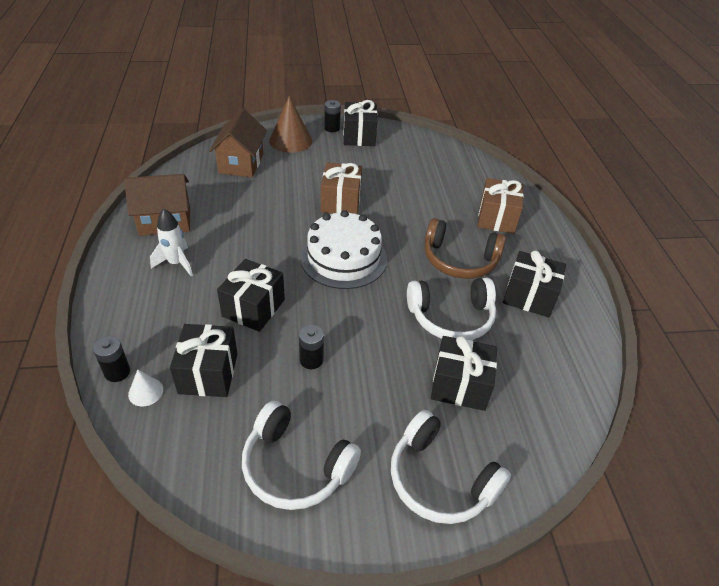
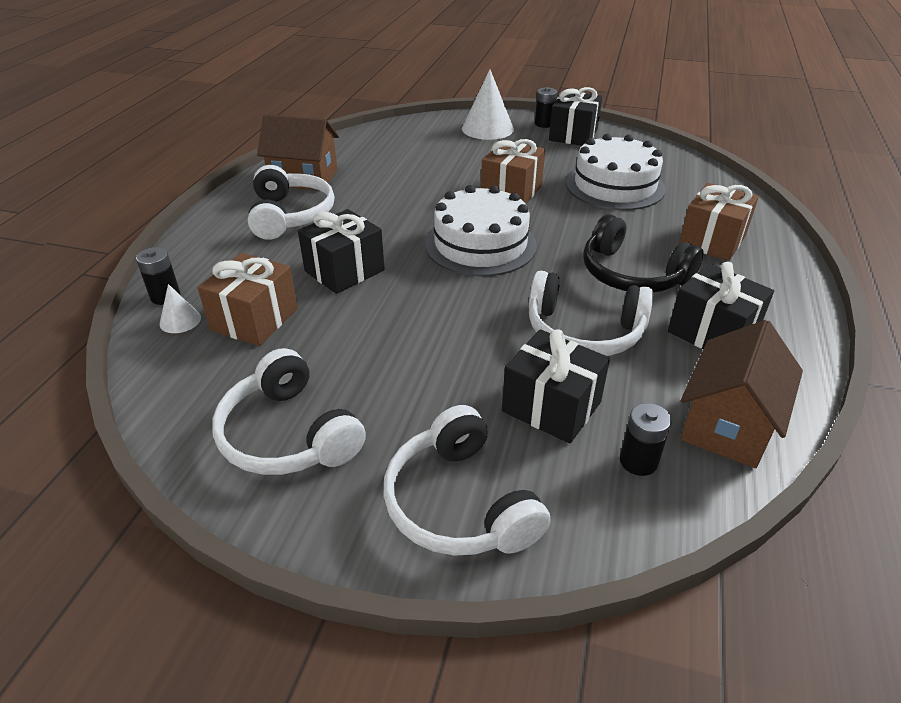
camera: 25 degrees right, 5 degrees down
white rocket [150,209,193,276] -> white headphones [248,165,334,240]
black gift [170,324,238,397] -> brown gift [198,253,298,346]
brown house [209,108,267,177] -> brown house moved to [680,320,803,468]
brown cone [269,96,312,153] -> white cone [462,69,514,140]
black battery [299,325,324,369] -> black battery moved to [620,403,671,476]
brown headphones [425,218,506,279] -> black headphones [583,214,704,292]
none -> white cake [566,134,666,210]

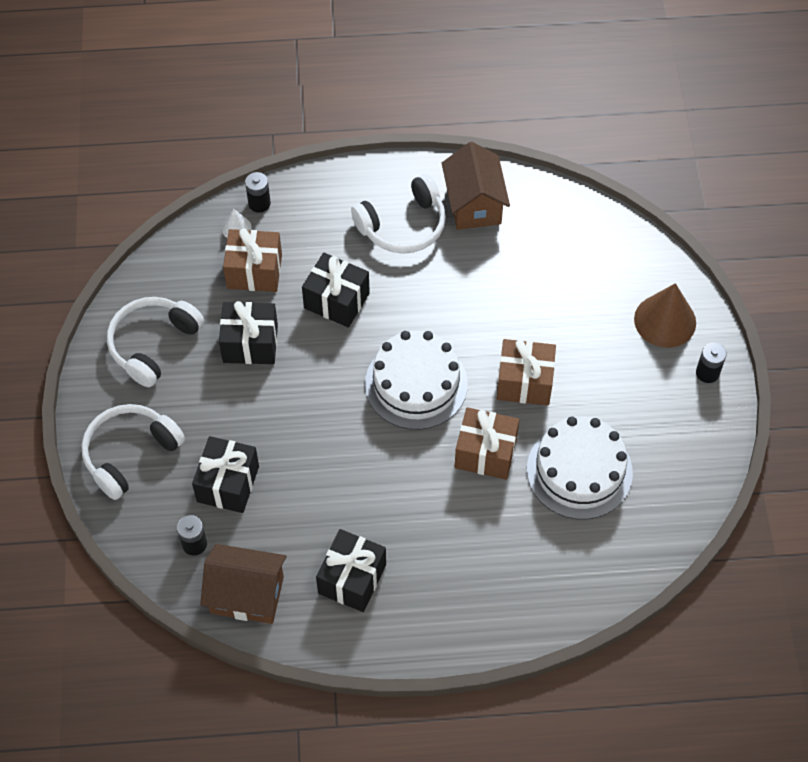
camera: 70 degrees right, 20 degrees up
white cone [462,69,514,140] -> brown cone [634,283,696,348]
white headphones [529,271,653,356] -> none
black gift [549,87,602,146] -> black gift moved to [219,301,278,364]
black headphones [583,214,704,292] -> none
brown gift [679,183,759,261] -> brown gift moved to [455,407,519,480]

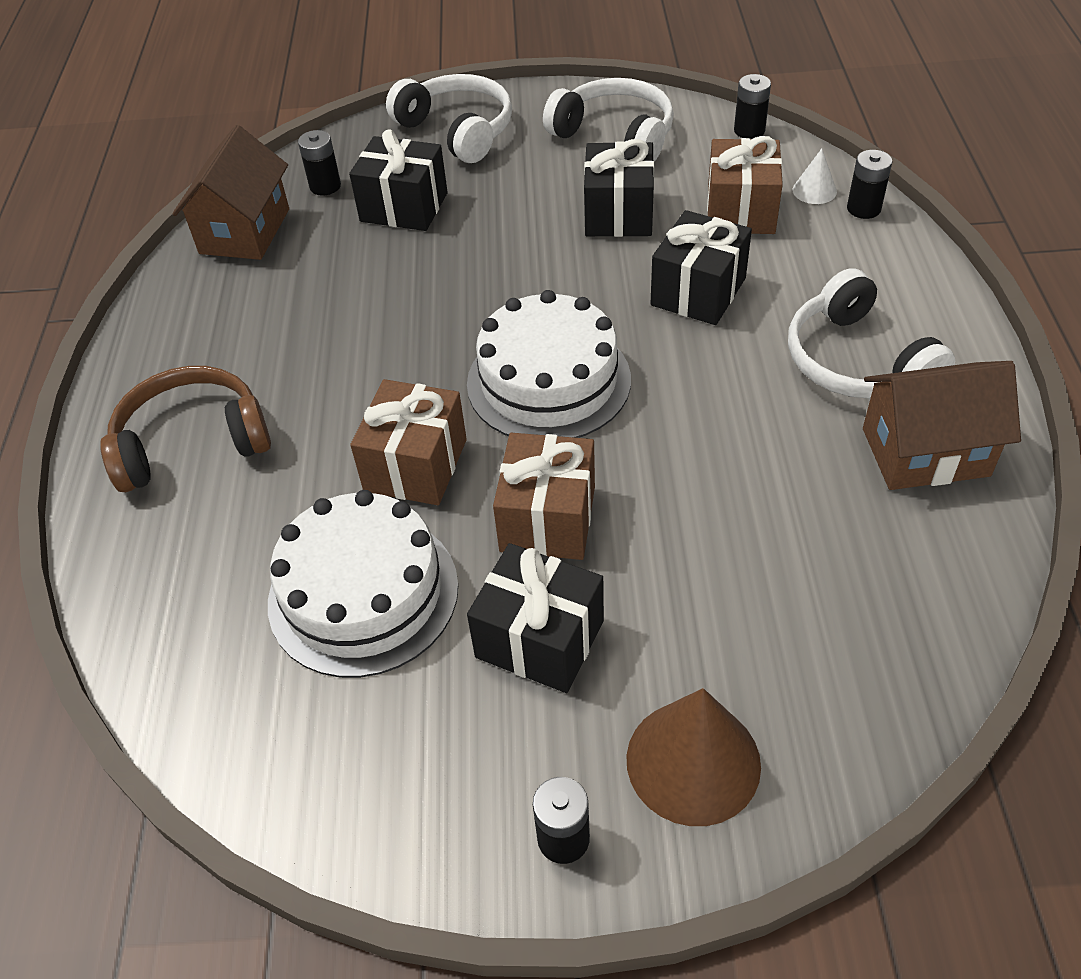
camera: 95 degrees right, 10 degrees down
black gift [316,529,386,612] -> black gift moved to [467,543,604,693]
none -> brown headphones [100,366,271,492]
none -> black battery [734,74,771,139]

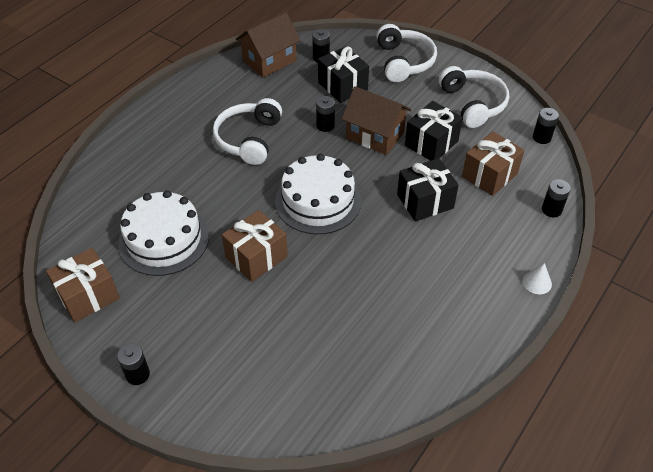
camera: 35 degrees right, 0 degrees up
brown headphones [100,366,271,492] -> none
brown gift [350,379,467,505] -> brown gift moved to [46,248,120,322]
black gift [467,543,604,693] -> none
brown cone [627,688,761,826] -> none
white headphones [788,268,955,398] -> white headphones moved to [213,98,282,165]
white cone [792,149,837,204] -> white cone moved to [523,263,552,294]
brown house [863,361,1021,490] -> brown house moved to [341,86,411,155]
none -> black battery [316,96,335,132]

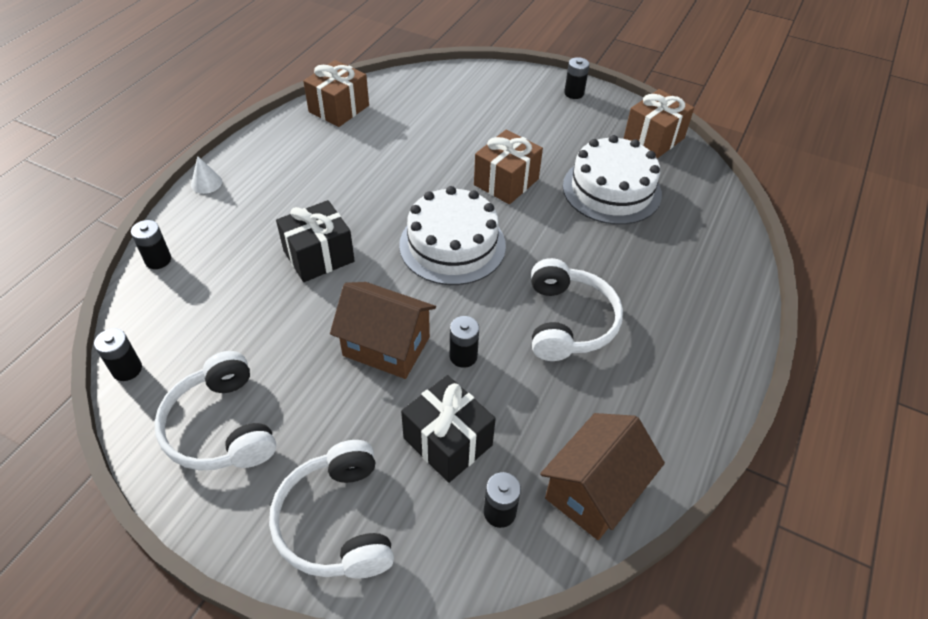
camera: 170 degrees right, 0 degrees up
black gift [405,101,463,161] -> none
brown gift [462,131,524,196] -> brown gift moved to [303,60,369,127]

